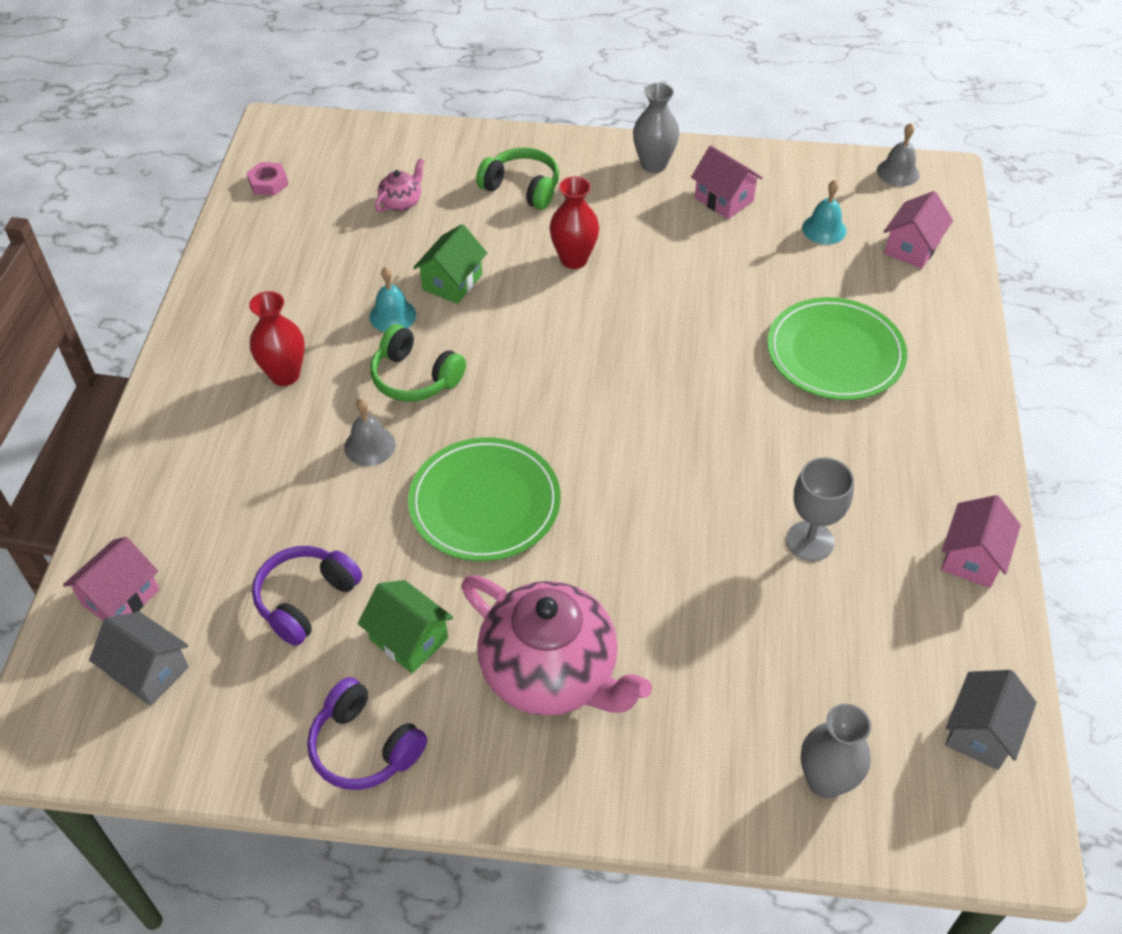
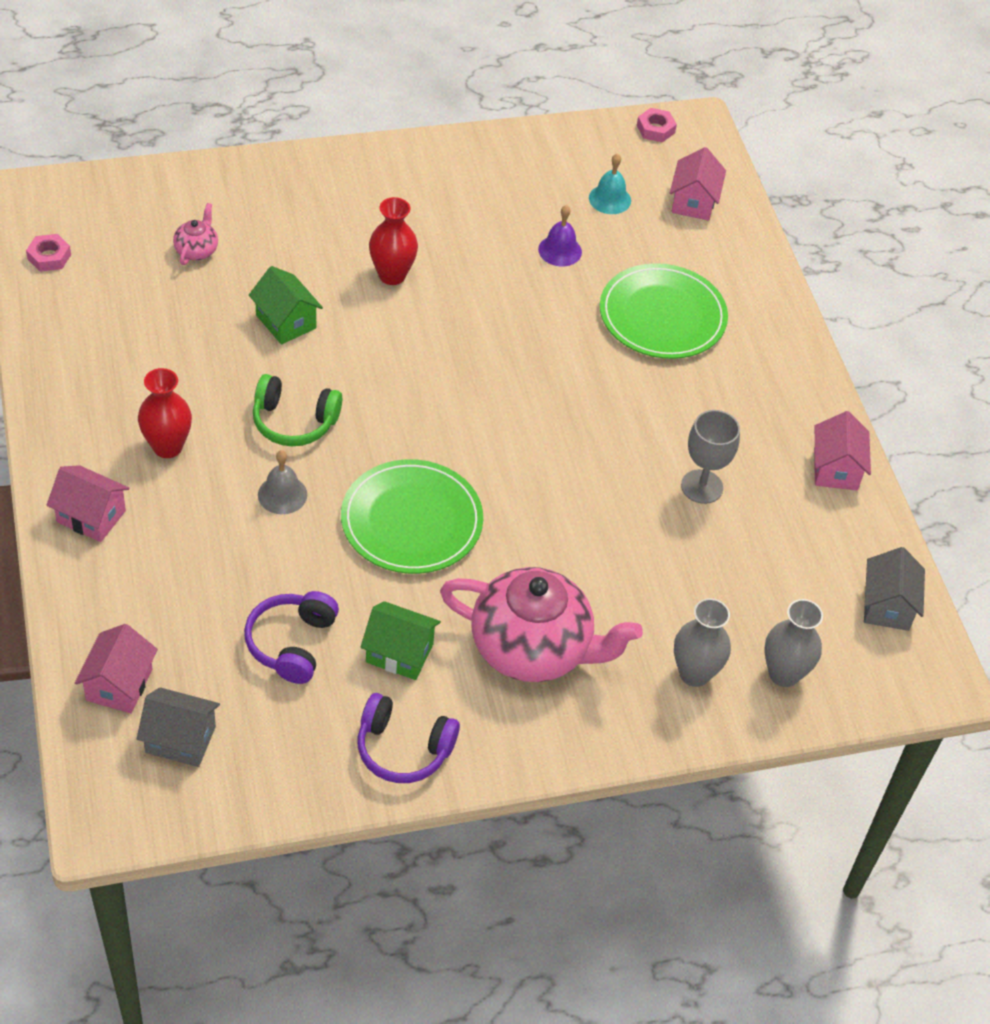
camera: 25 degrees left, 0 degrees up
turquoise bell [369,267,416,332] -> none
green house [413,224,487,304] -> green house turned 45 degrees counterclockwise [249,266,323,344]
green headphones [476,148,559,210] -> none
grey vase [633,83,679,173] -> grey vase moved to [674,598,731,687]
pink house [691,146,763,219] -> pink house moved to [47,465,130,542]
grey bell [877,123,920,187] -> pink nut [637,108,677,142]
none -> purple bell [538,205,582,266]

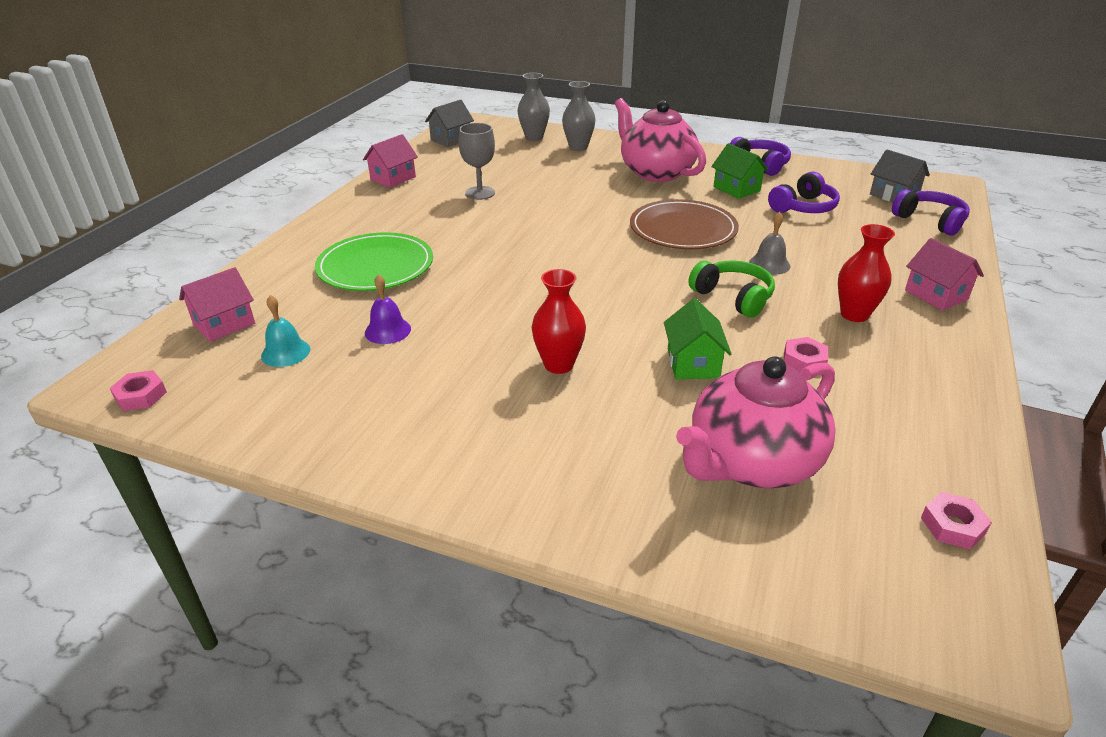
camera: 140 degrees left, 15 degrees down
pink house [75,624,158,713] -> purple headphones [892,189,970,236]
pink teapot [173,203,218,265] -> pink teapot [676,356,836,488], size x2.36
green plate [341,459,483,574] -> brown plate [630,199,739,249]
none -> pink nut [784,337,828,372]

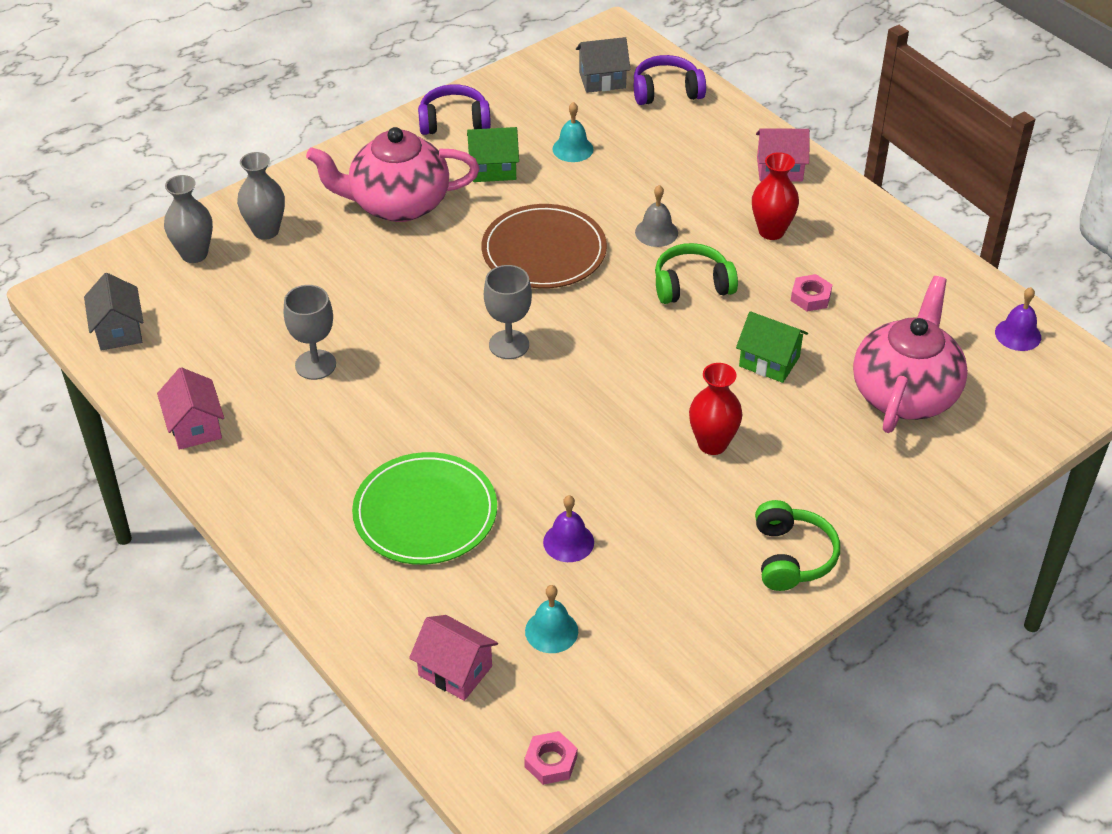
camera: 60 degrees left, 10 degrees up
pink house [179,267,255,342] -> pink house turned 45 degrees counterclockwise [409,615,498,701]
pink teapot [676,356,836,488] -> pink teapot turned 150 degrees counterclockwise [853,276,968,433]
purple headphones [768,171,840,213] -> turquoise bell [552,102,593,162]
pink nut [921,492,992,549] -> purple bell [995,287,1041,351]
none -> grey goblet [484,265,532,359]
none -> green headphones [755,500,840,591]

